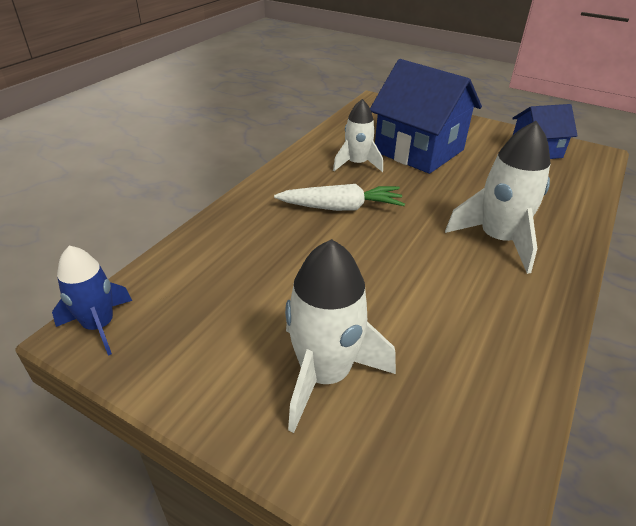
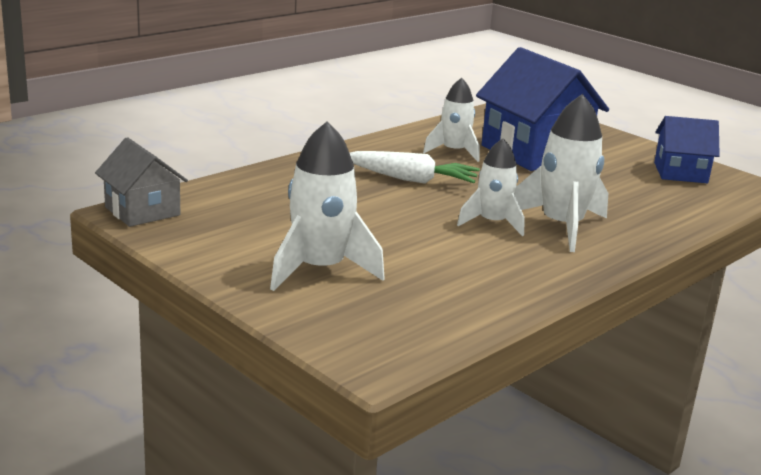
camera: 15 degrees right, 15 degrees down
blue rocket [52,246,132,356] -> grey house [95,137,188,227]
none -> white rocket [457,138,525,236]

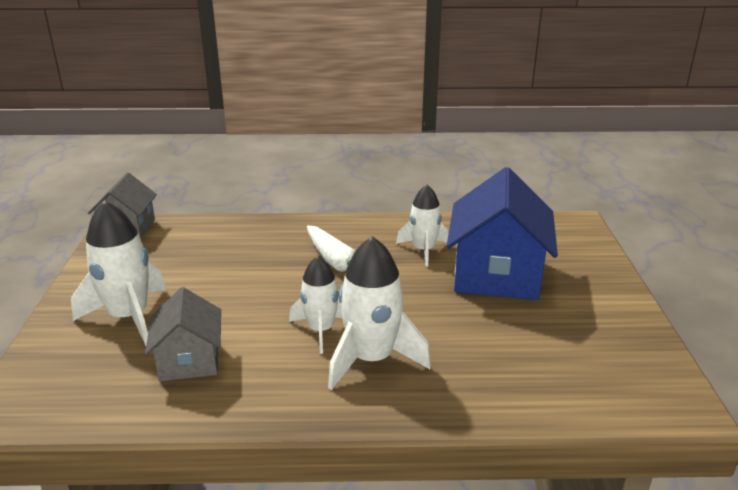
camera: 45 degrees right, 5 degrees up
blue house [654,116,720,183] -> none
none -> grey house [145,287,221,381]

